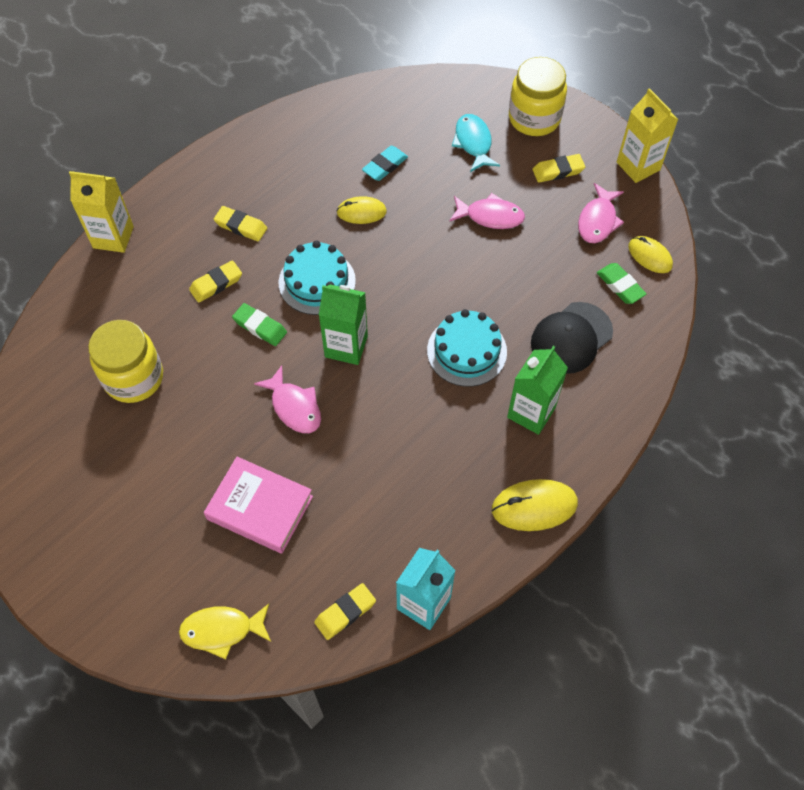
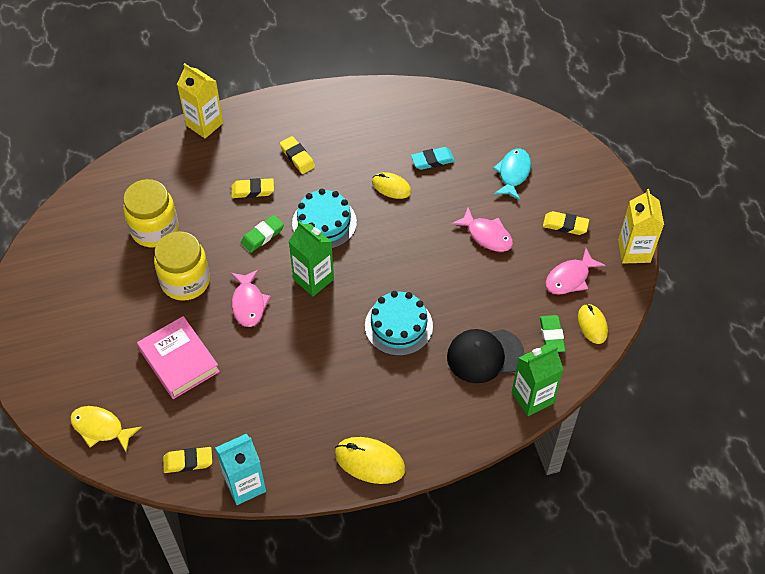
camera: 30 degrees right, 5 degrees down
green eraser [232,303,287,346] -> green eraser turned 75 degrees clockwise [241,215,284,252]
green carton [507,346,568,435] -> green carton moved to [512,345,564,416]
yellow jar [509,57,567,136] -> yellow jar moved to [154,231,210,301]

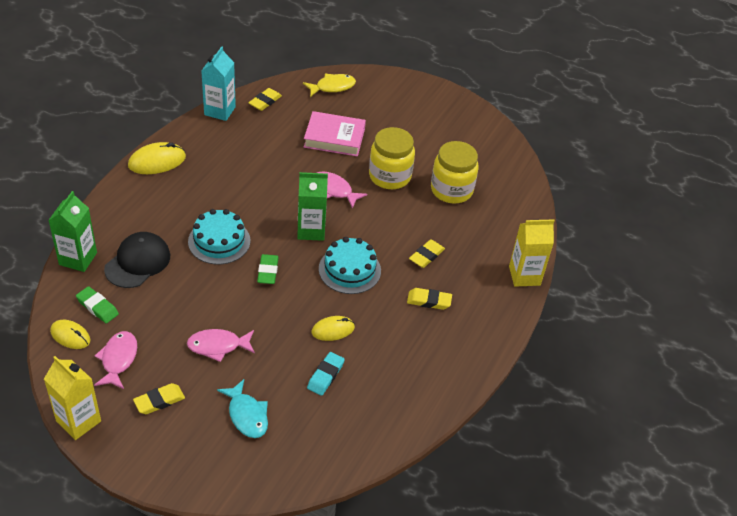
camera: 130 degrees right, 10 degrees down
green eraser [241,215,284,252] -> green eraser moved to [257,254,279,284]

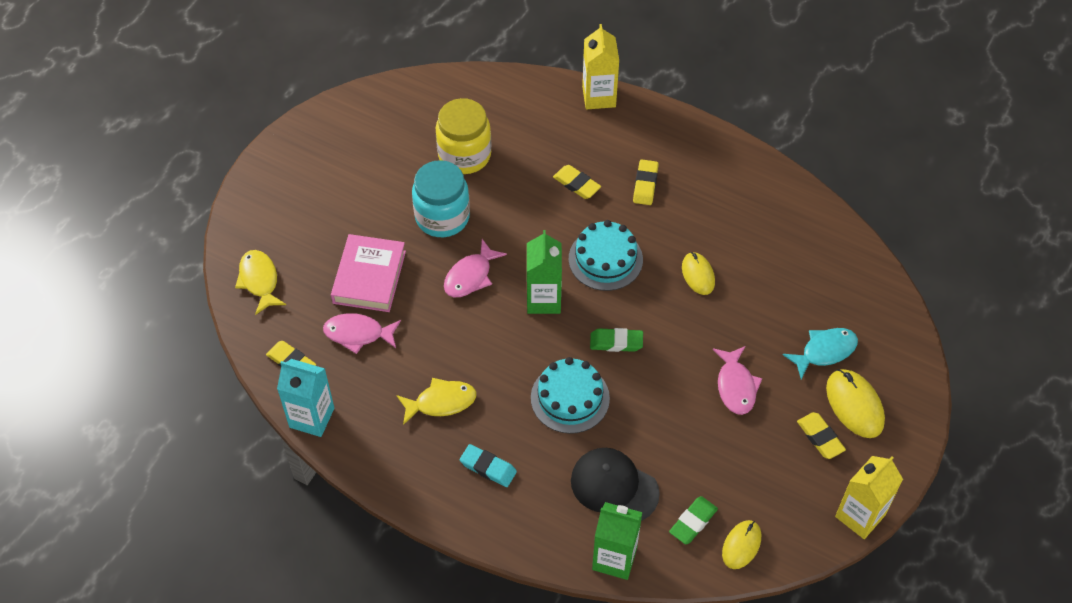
camera: 85 degrees left, 10 degrees up
pink fish [94,331,137,389] -> pink fish moved to [323,313,401,354]
yellow mouse [128,142,186,174] -> yellow mouse moved to [826,369,885,438]
turquoise eraser [307,352,345,396] -> turquoise eraser moved to [460,444,517,487]
yellow jar [369,127,415,189] -> turquoise jar [412,160,470,237]
none -> yellow fish [396,378,476,425]

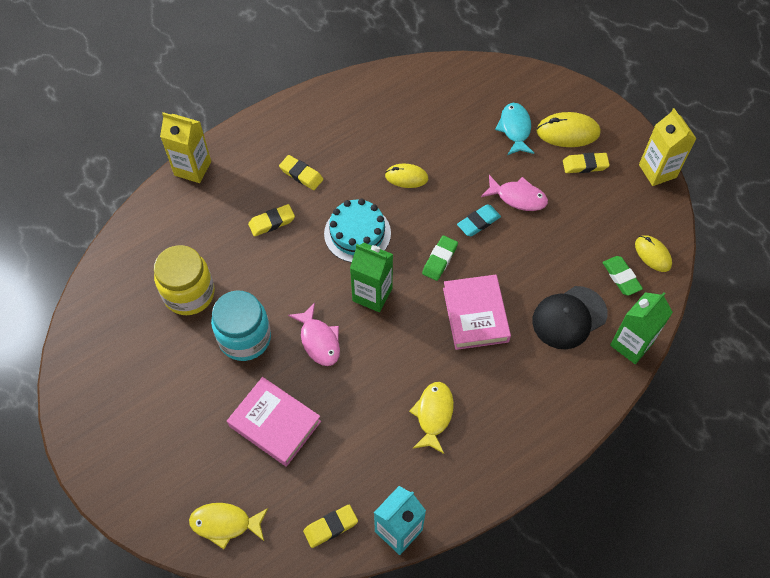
camera: 65 degrees left, 5 degrees up
pink fish [323,313,401,354] -> none
turquoise eraser [460,444,517,487] -> turquoise eraser moved to [457,204,501,236]
turquoise cake [531,357,610,434] -> pink book [443,275,511,350]

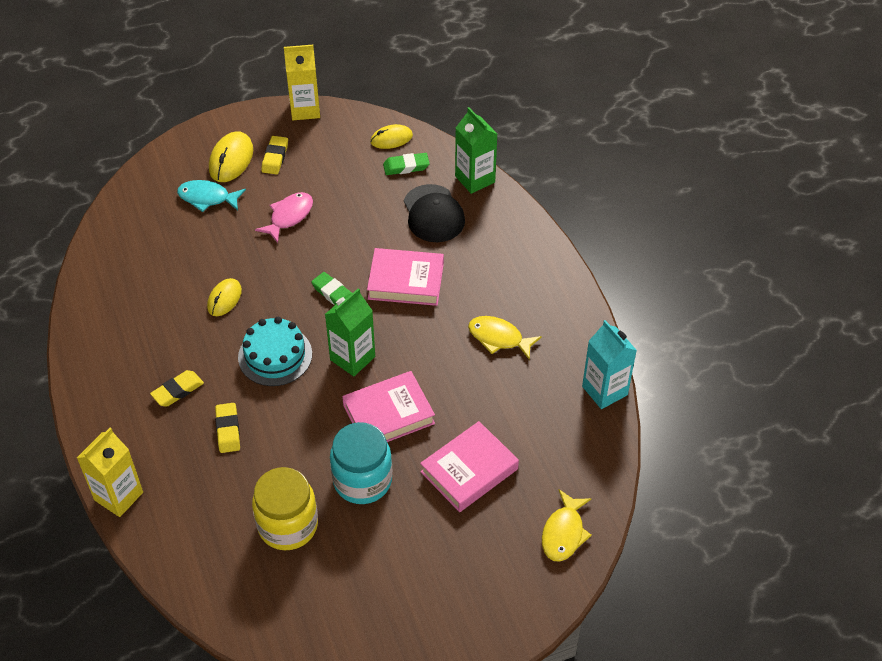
camera: 75 degrees left, 10 degrees down
pink fish [288,303,340,366] -> pink book [342,371,435,442]
yellow eraser [303,505,358,548] -> none
turquoise eraser [457,204,501,236] -> none

